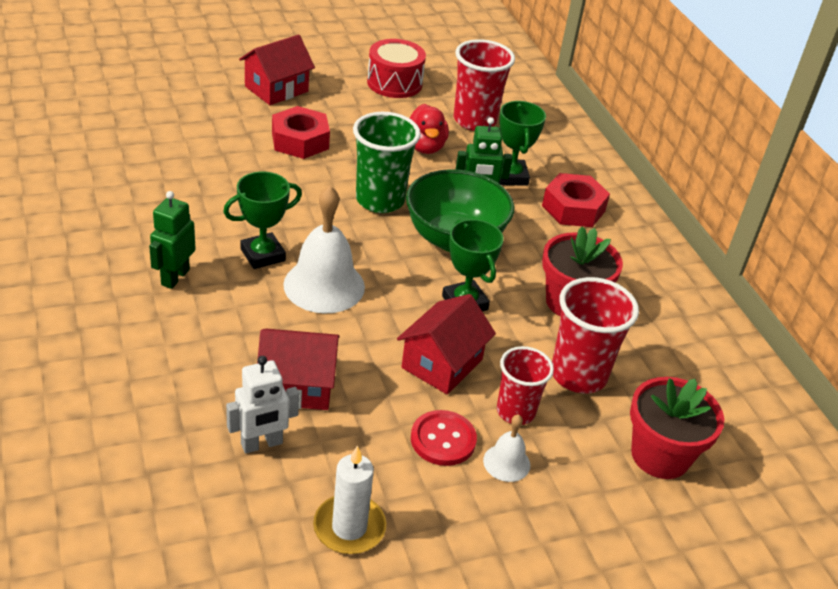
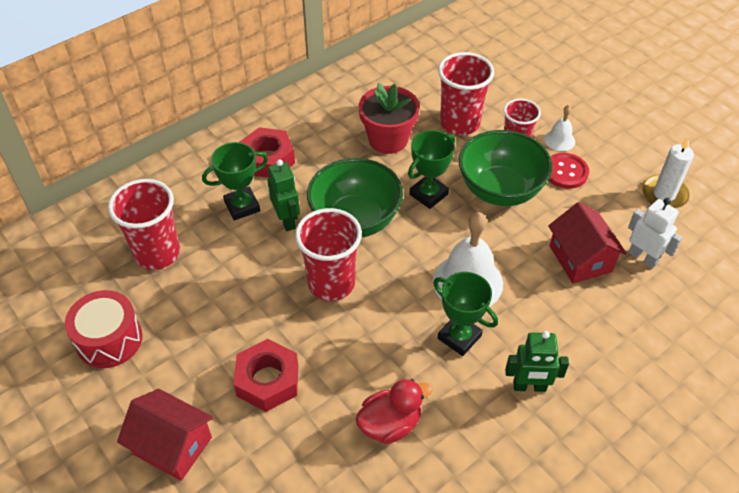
camera: 105 degrees left, 10 degrees up
green cup [353,112,421,213] -> red cup [295,208,362,301]
red house [397,294,496,395] -> green bowl [459,130,552,206]
red duck [410,104,449,154] -> red duck moved to [355,379,433,444]
red flower pot [630,377,724,479] -> none

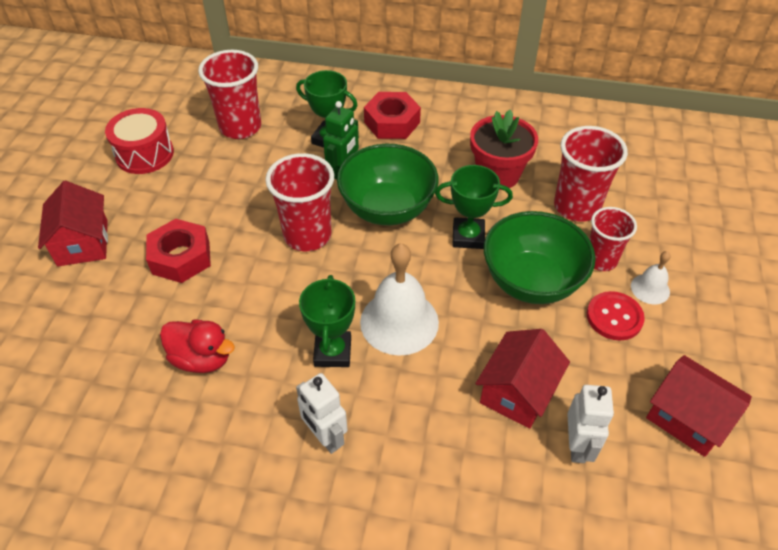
camera: 50 degrees right, 0 degrees up
green robot [505,331,569,392] -> white robot [296,373,348,454]
white candle [642,136,694,209] -> red house [646,355,752,457]

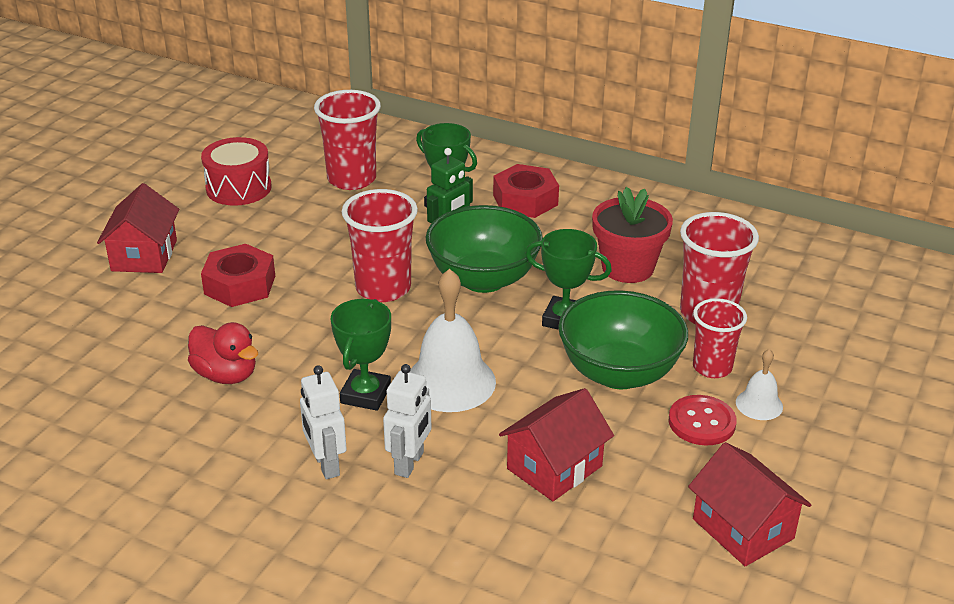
camera: 15 degrees right, 15 degrees down
white robot [567,385,614,463] -> white robot moved to [383,364,431,478]

